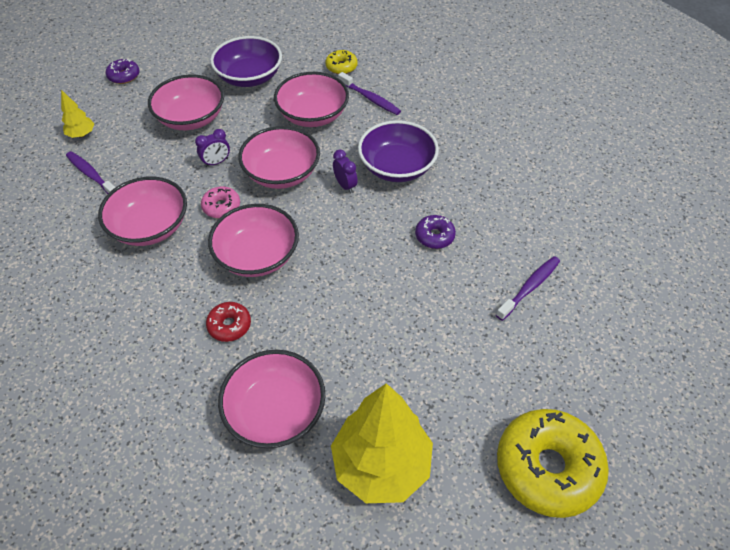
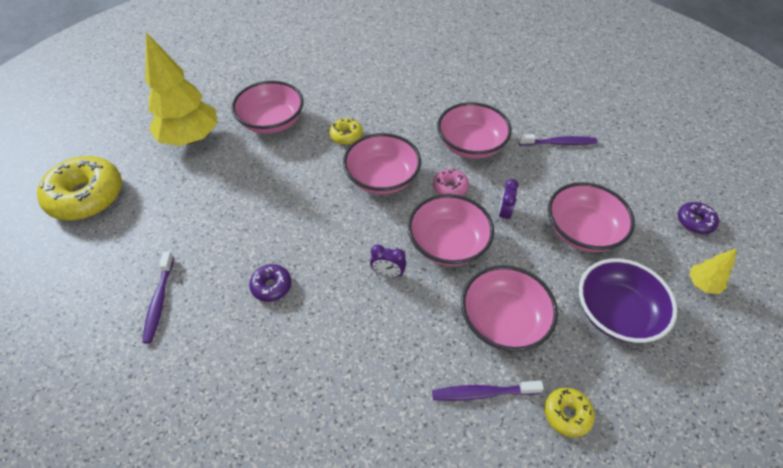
camera: 135 degrees right, 0 degrees up
yellow tree [61,90,94,138] -> yellow tree moved to [689,248,737,294]
red donut [206,302,251,342] -> yellow donut [330,118,363,145]
purple bowl [358,120,439,182] -> none

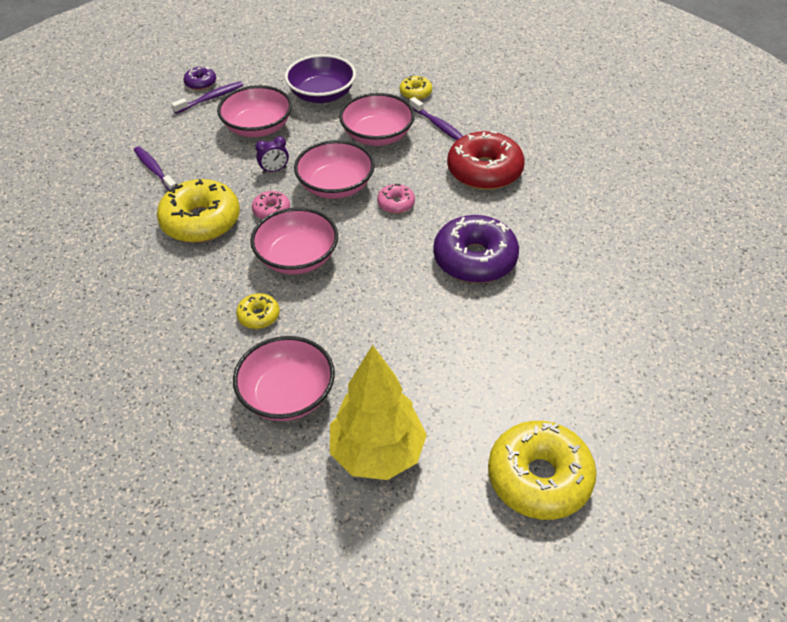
camera: 125 degrees left, 5 degrees down
purple toothbrush [142,252,174,344] -> purple toothbrush moved to [171,81,243,114]
purple donut [249,264,291,302] -> purple donut [433,215,519,283], size x2.10
purple clock [370,245,406,277] -> pink donut [377,183,415,214]
pink bowl [437,102,512,159] -> yellow donut [157,179,240,243]
yellow tree [689,248,737,294] -> none
none -> red donut [447,131,525,190]

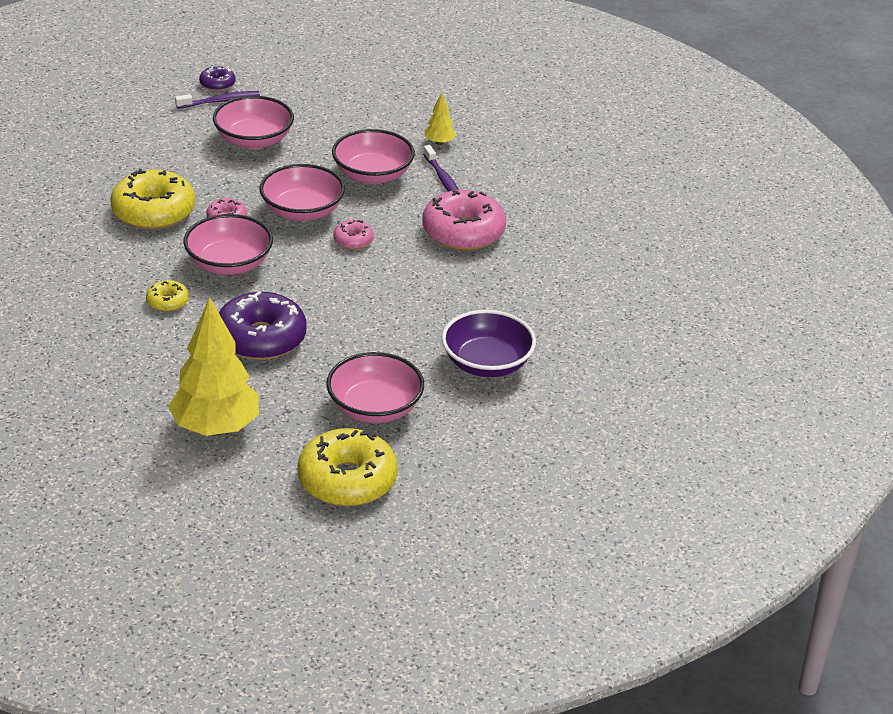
camera: 15 degrees right, 10 degrees down
purple toothbrush [134,146,176,190] -> none
pink bowl [233,336,335,421] -> pink bowl moved to [326,352,424,423]
purple clock [255,136,289,173] -> none
purple bowl [285,54,356,103] -> purple bowl moved to [442,310,536,377]
yellow donut [400,76,432,100] -> yellow tree [425,93,456,145]
purple donut [433,215,519,283] -> purple donut moved to [219,291,307,360]
red donut [447,131,525,190] -> pink donut [422,190,506,250]

